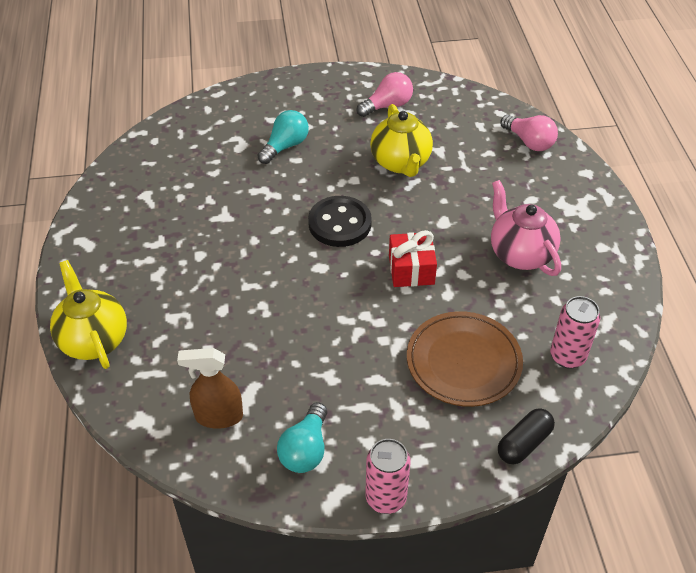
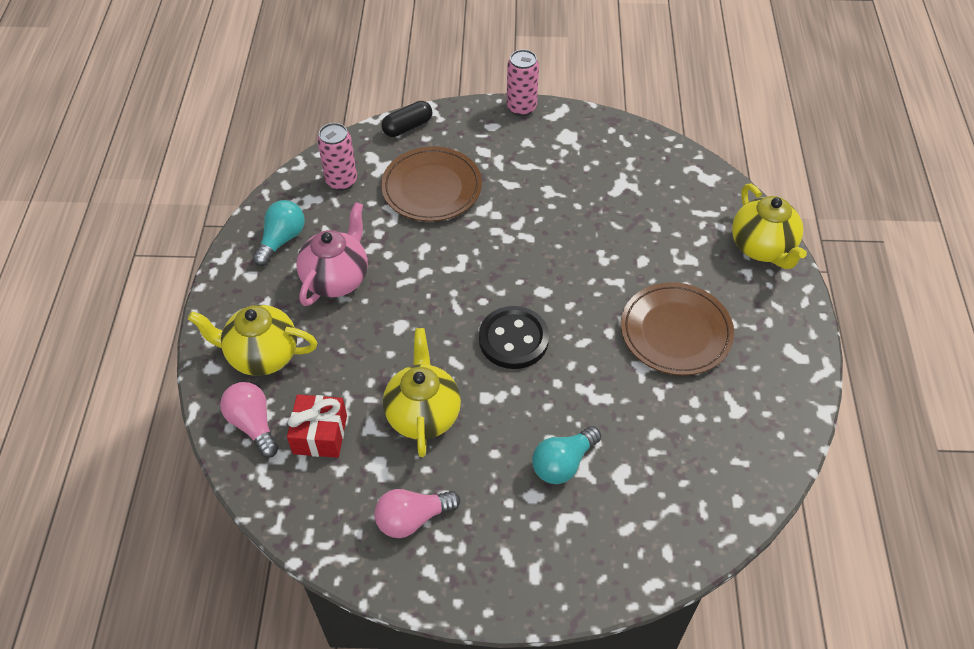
camera: 170 degrees left, 5 degrees up
brown spray bottle [177,348,243,429] -> none
turquoise light bulb [277,402,327,473] -> turquoise light bulb moved to [253,200,305,266]
red gift [389,230,437,287] -> red gift moved to [287,395,347,458]
pink teapot [491,180,561,276] -> pink teapot turned 135 degrees counterclockwise [297,202,368,306]
none -> yellow teapot [188,305,318,376]
none -> brown plate [621,282,734,376]

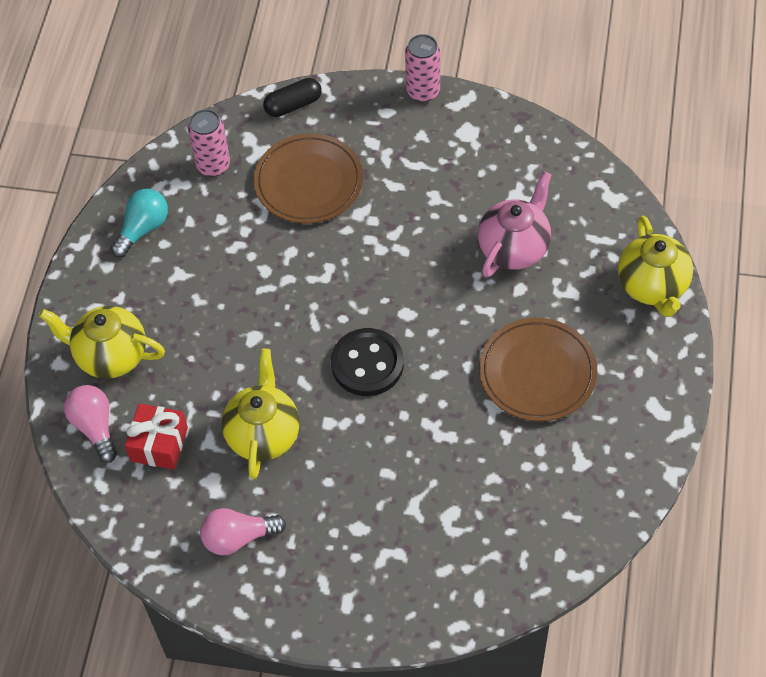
camera: 10 degrees right, 5 degrees up
pink teapot [297,202,368,306] -> pink teapot moved to [478,171,552,277]
turquoise light bulb [532,426,601,484] -> none

